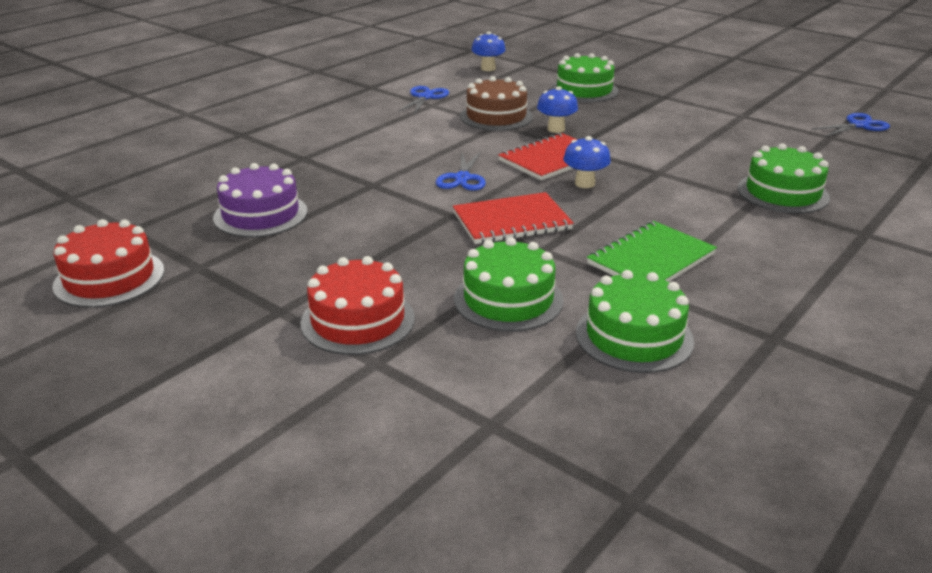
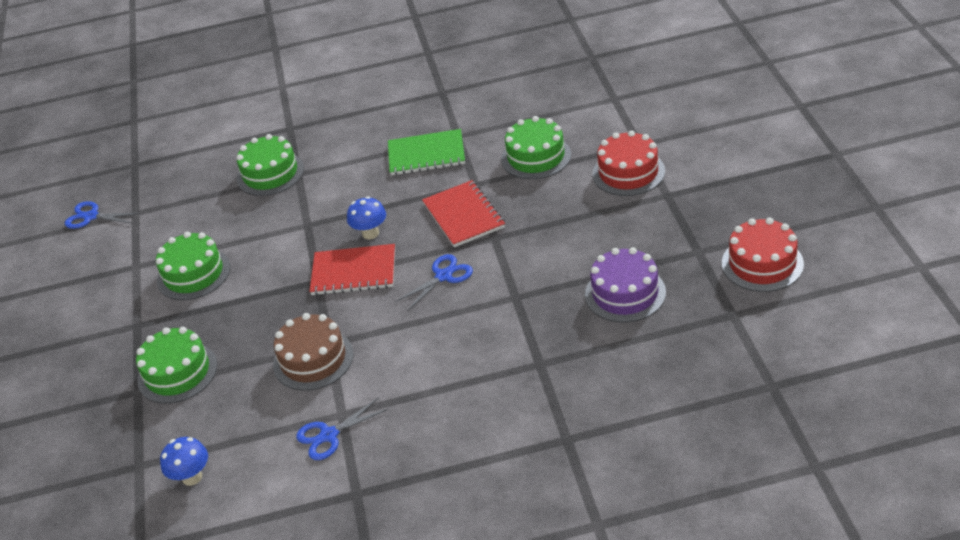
camera: 135 degrees left, 10 degrees up
red notebook [453,192,574,244] -> red notebook turned 45 degrees clockwise [422,180,505,247]
blue mushroom [537,86,578,133] -> none
green cake [576,270,694,373] -> green cake moved to [156,232,230,300]

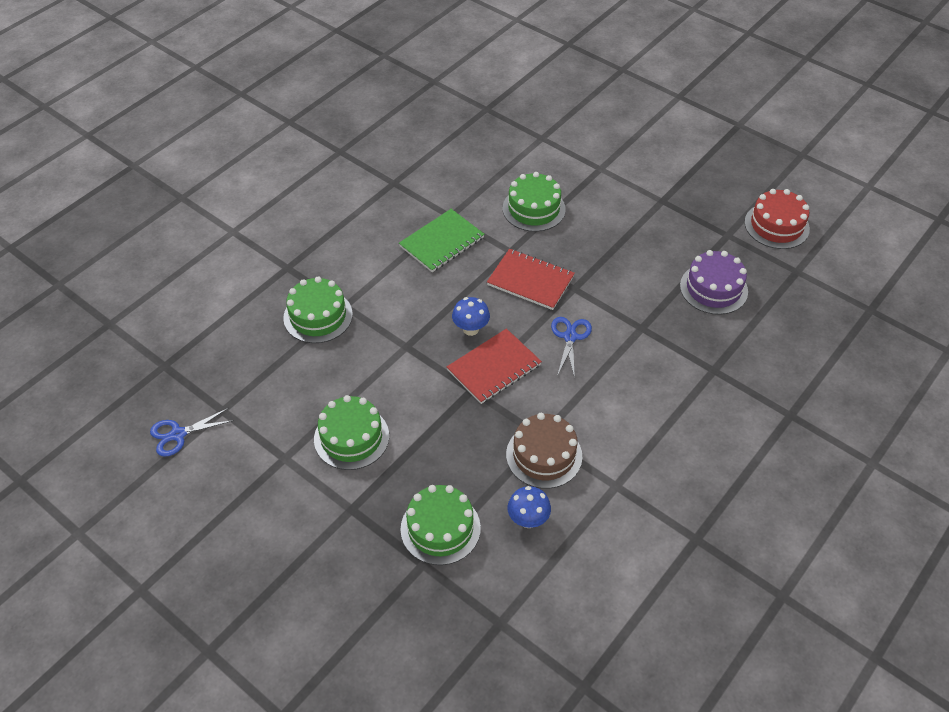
camera: 45 degrees left, 10 degrees up
blue mushroom [160,437,208,486] -> blue mushroom moved to [507,486,551,528]
blue scissors [296,397,388,460] -> none
red cake [592,130,665,196] -> none

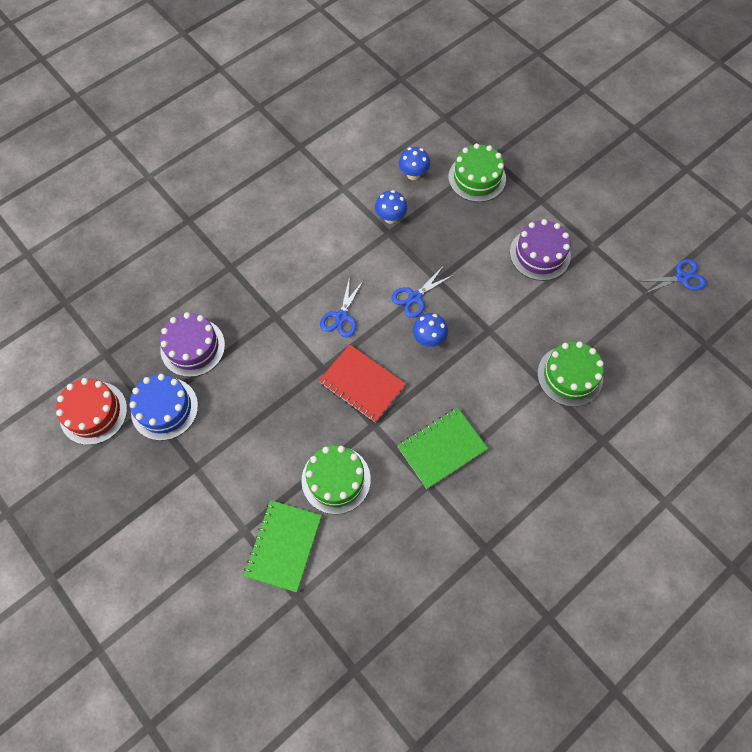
camera: 170 degrees left, 15 degrees up
green cake [314,395,389,470] -> purple cake [510,219,571,281]
red notebook [447,329,542,404] -> blue scissors [391,268,453,318]
brown cake [506,413,582,489] -> blue mushroom [375,190,407,224]
none -> blue cake [129,374,198,441]
none -> green notebook [244,500,322,593]

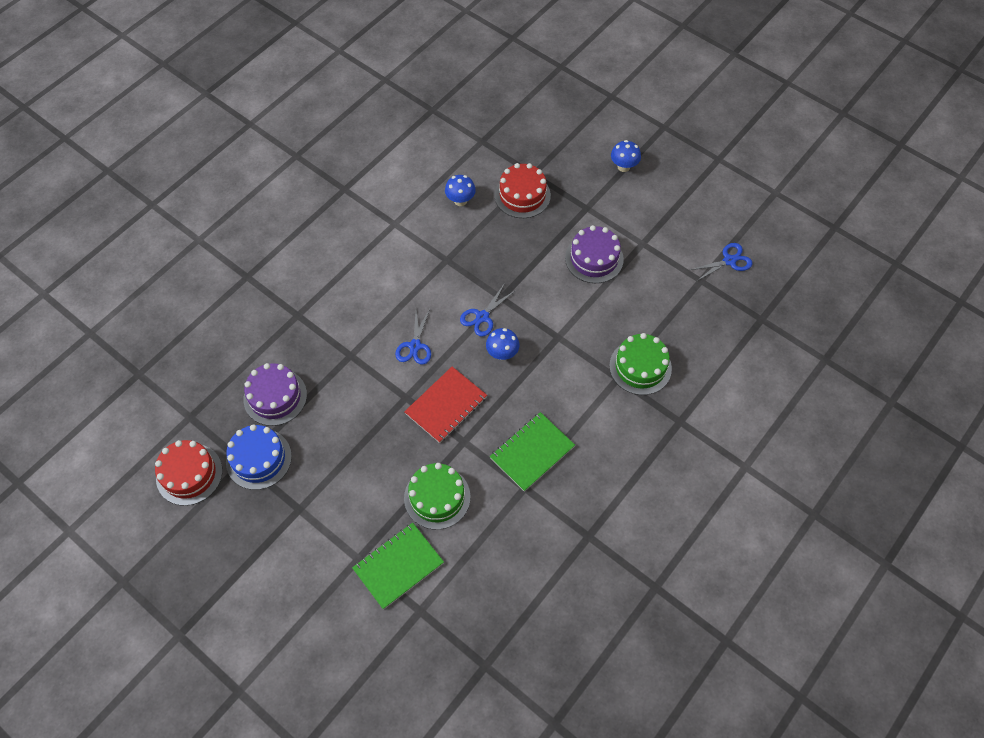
camera: 10 degrees left, 5 degrees down
green notebook [244,500,322,593] -> green notebook turned 45 degrees clockwise [352,523,444,609]
red notebook [319,344,406,423] -> red notebook turned 75 degrees counterclockwise [404,367,487,443]
blue mushroom [375,190,407,224] -> blue mushroom moved to [611,140,641,172]
green cake [448,143,506,202] -> red cake [494,163,551,218]

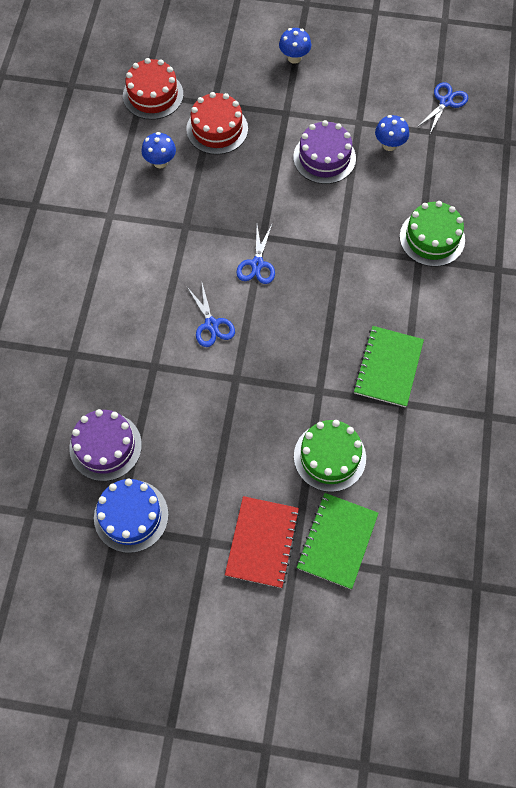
camera: 30 degrees left, 5 degrees up
red cake [155,440,222,506] -> red cake moved to [123,58,183,120]
red notebook [404,367,487,443] -> red notebook moved to [225,496,300,588]
blue mushroom [486,328,520,360] -> blue mushroom moved to [375,115,409,151]

